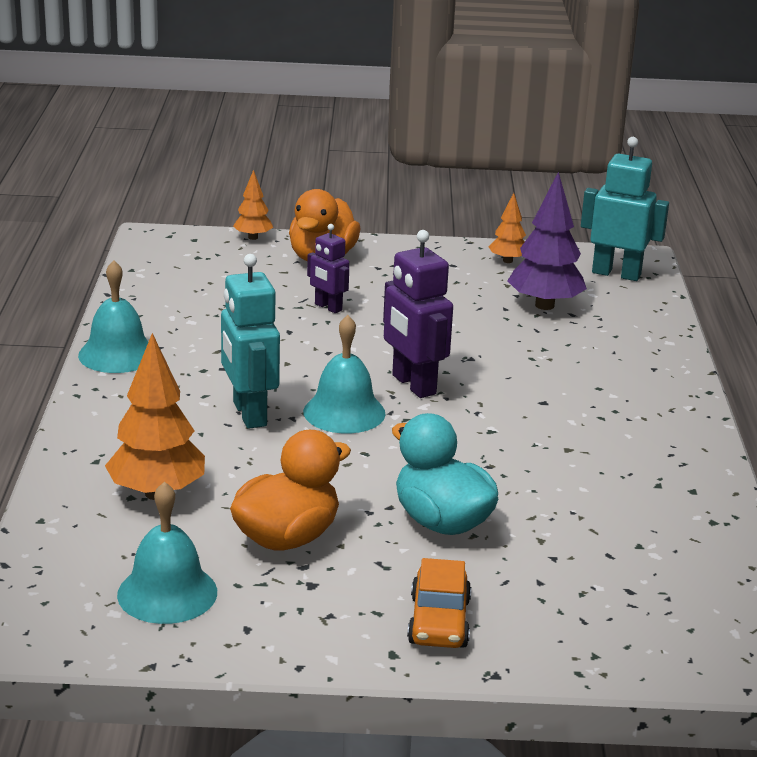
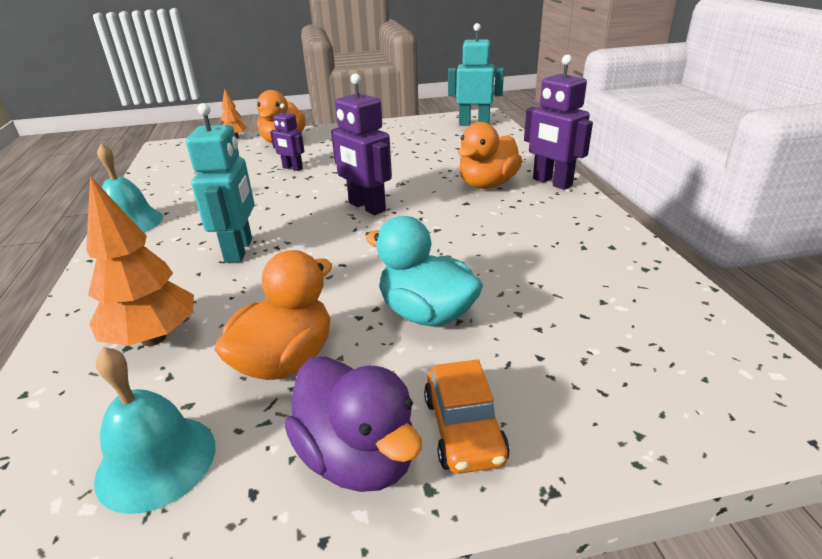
camera: 10 degrees left, 5 degrees up
turquoise robot [221,254,280,429] -> turquoise robot turned 150 degrees counterclockwise [186,103,255,263]
turquoise bell [303,315,386,433] -> none
orange tree [489,193,526,263] -> none
purple tree [507,171,587,310] -> none
none -> purple duck [285,356,422,492]
none -> orange duck [458,122,522,189]
none -> purple robot [524,55,593,190]

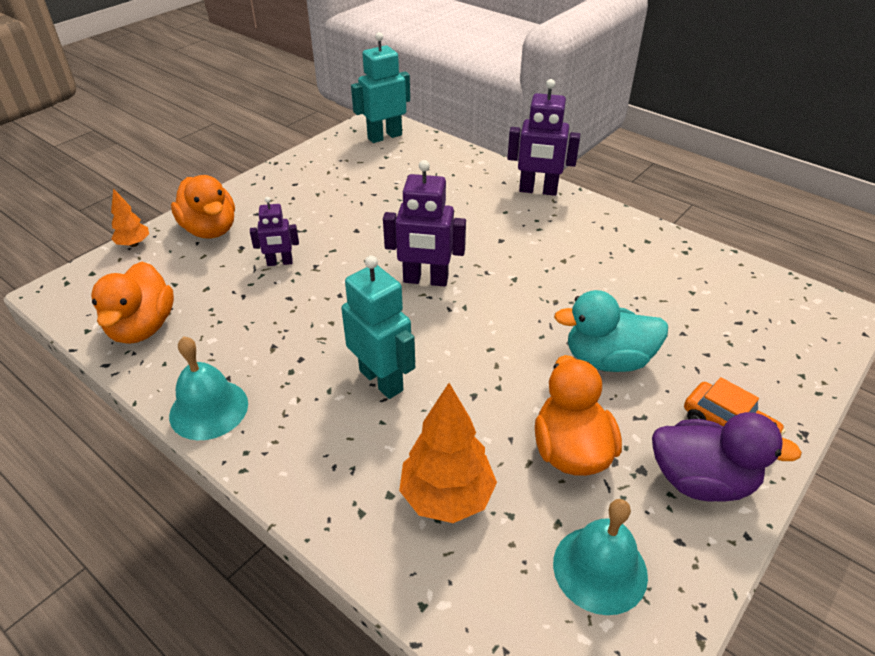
camera: 40 degrees left, 10 degrees up
orange duck [458,122,522,189] -> orange duck moved to [91,261,174,344]

